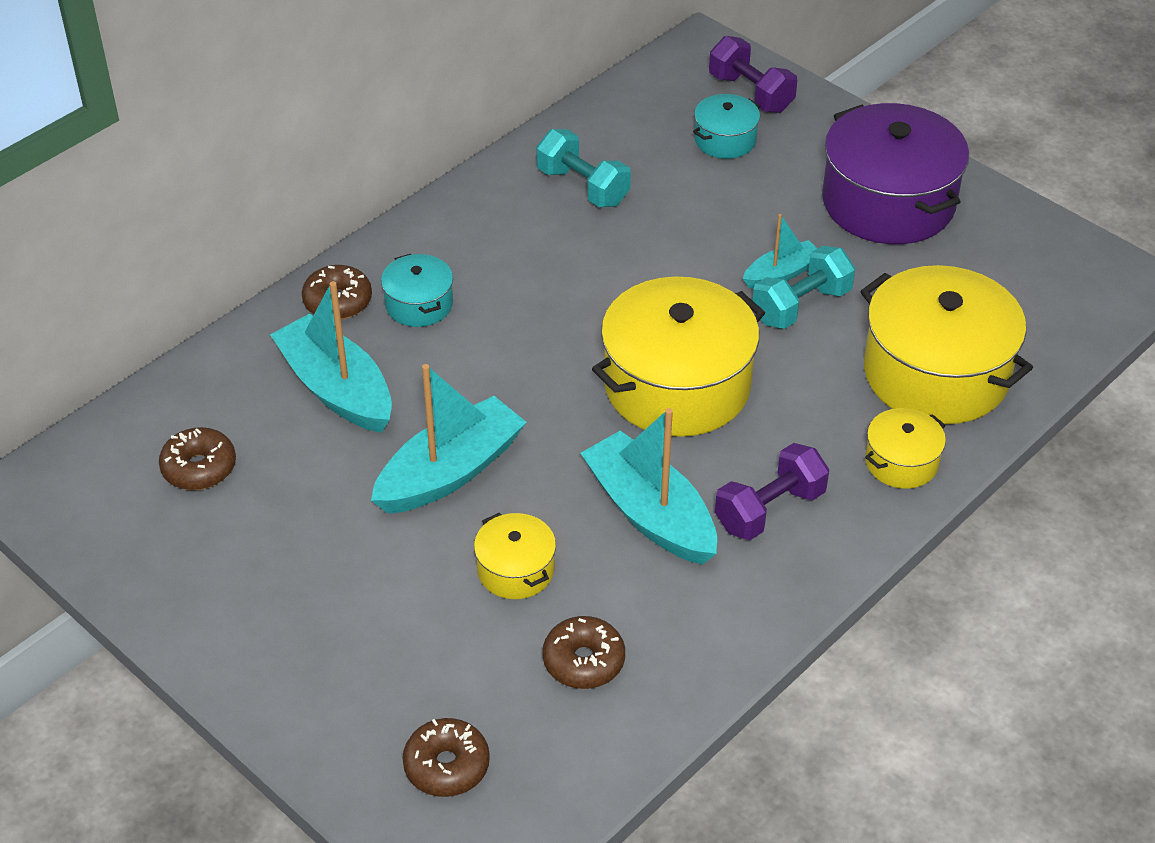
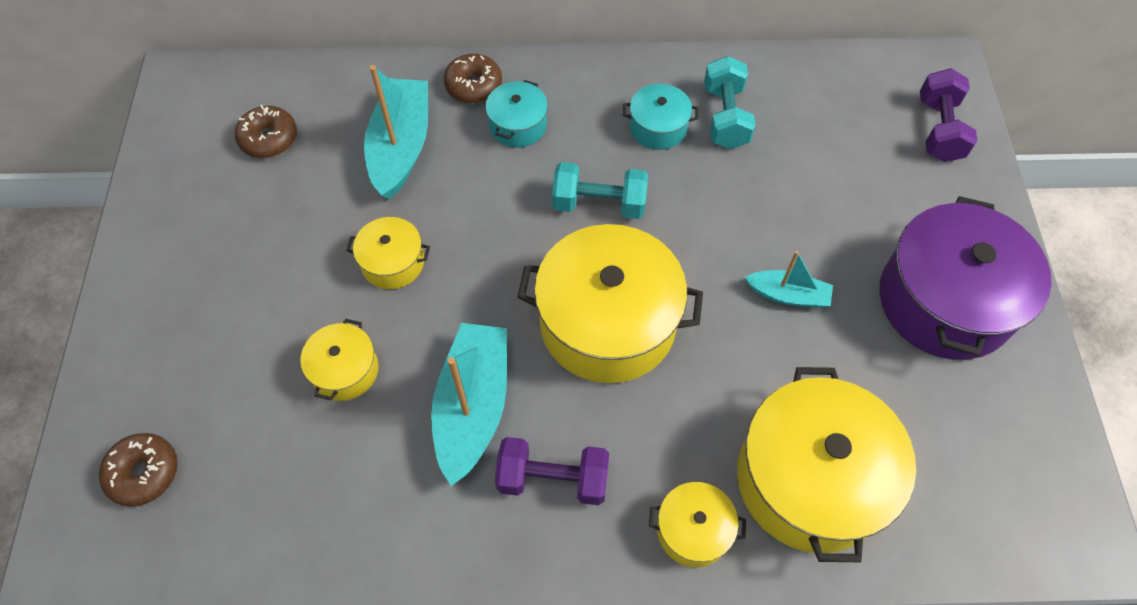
camera: 45 degrees right, 15 degrees up
turquoise boat [371,364,527,514] -> yellow pot [346,217,430,289]
brown donut [543,616,625,689] -> none
turquoise pot [693,94,760,159] -> turquoise pot moved to [623,84,698,150]
turquoise dumbbell [752,246,855,329] -> turquoise dumbbell moved to [552,162,648,219]

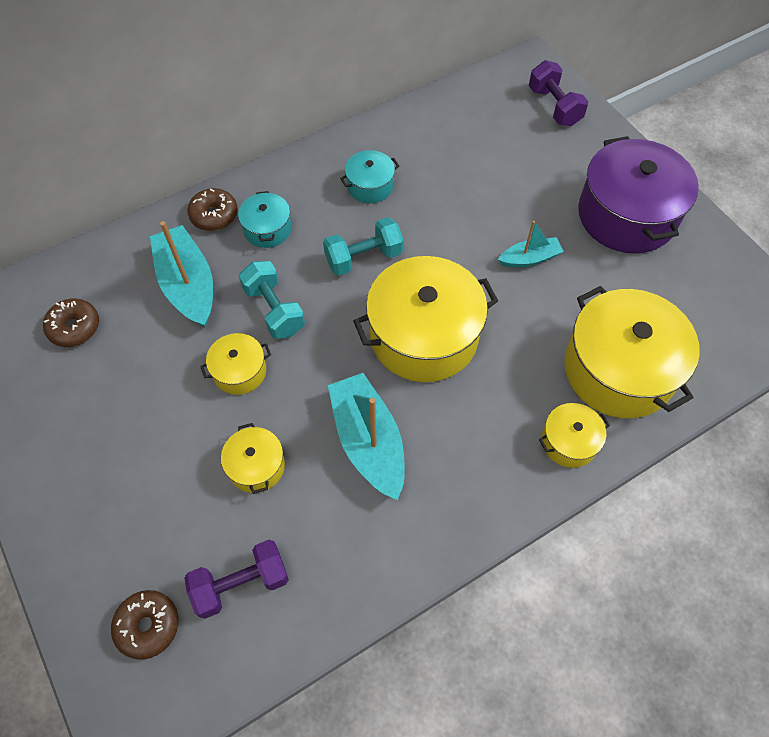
camera: 30 degrees left, 0 degrees up
purple dumbbell [495,437,609,505] -> purple dumbbell moved to [184,540,289,619]
turquoise dumbbell [704,56,756,149] -> turquoise dumbbell moved to [239,261,305,339]

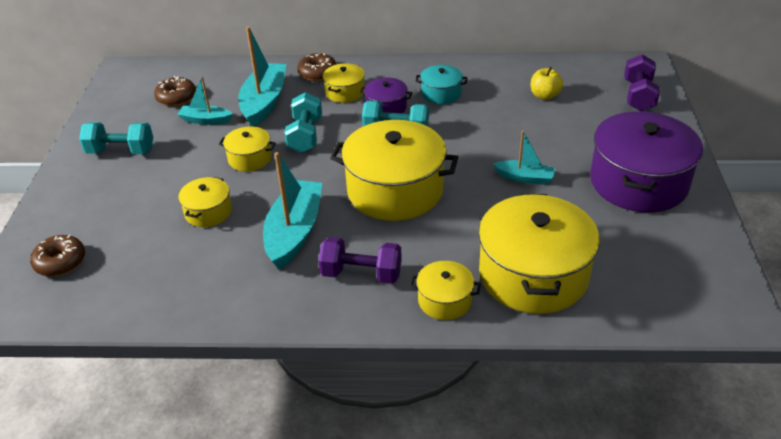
camera: 35 degrees right, 20 degrees down
purple dumbbell [184,540,289,619] -> purple dumbbell moved to [318,237,402,284]
turquoise pot [238,191,291,248] -> yellow pot [323,63,365,103]
none -> turquoise dumbbell [79,122,153,154]
none -> turquoise boat [177,77,233,125]
none -> purple pot [359,78,412,113]
none -> yellow apple [531,67,563,100]

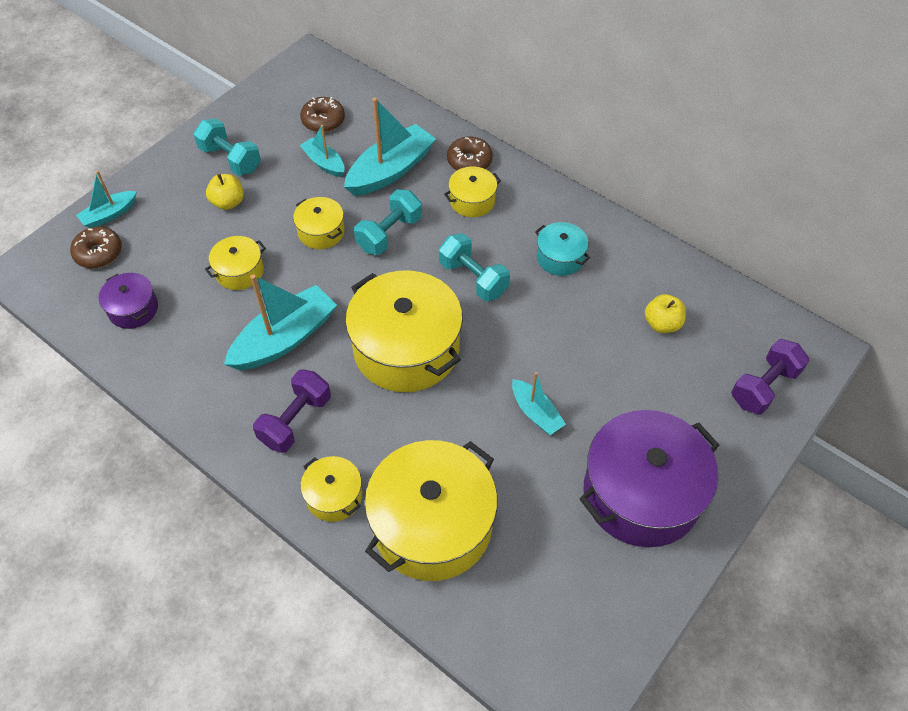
camera: 35 degrees right, 15 degrees up
purple dumbbell [318,237,402,284] -> purple dumbbell turned 75 degrees clockwise [253,369,331,453]
purple pot [359,78,412,113] -> purple pot moved to [99,273,158,329]
none -> turquoise boat [76,171,137,228]
none -> yellow apple [206,174,244,210]

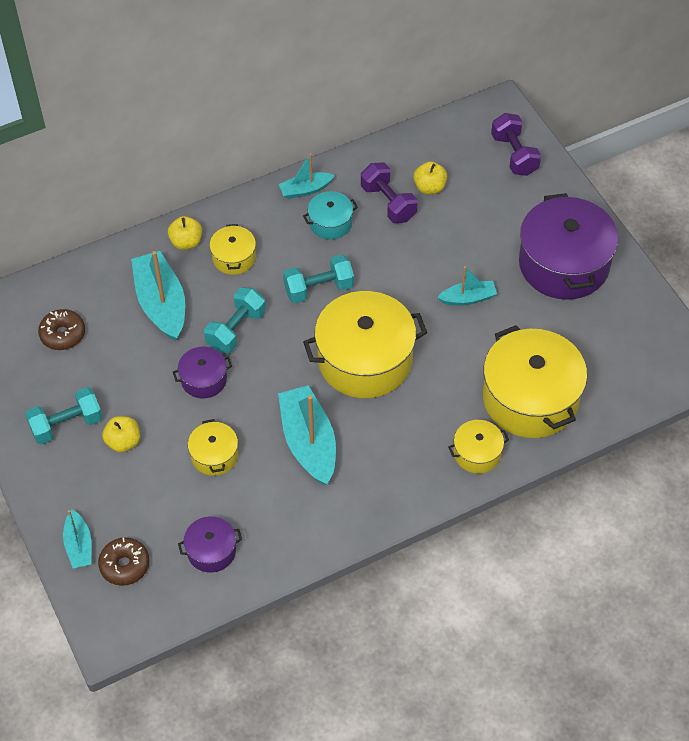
camera: 65 degrees left, 0 degrees up
purple dumbbell [253,369,331,453] -> purple dumbbell moved to [361,162,418,223]
yellow pot [293,197,345,249] -> purple pot [173,347,232,398]
turquoise boat [300,125,344,177] -> turquoise boat moved to [279,154,335,199]
turquoise dumbbell [354,190,422,255] -> turquoise dumbbell turned 60 degrees clockwise [204,287,266,354]
brown donut [447,136,493,170] -> yellow apple [168,216,202,250]

